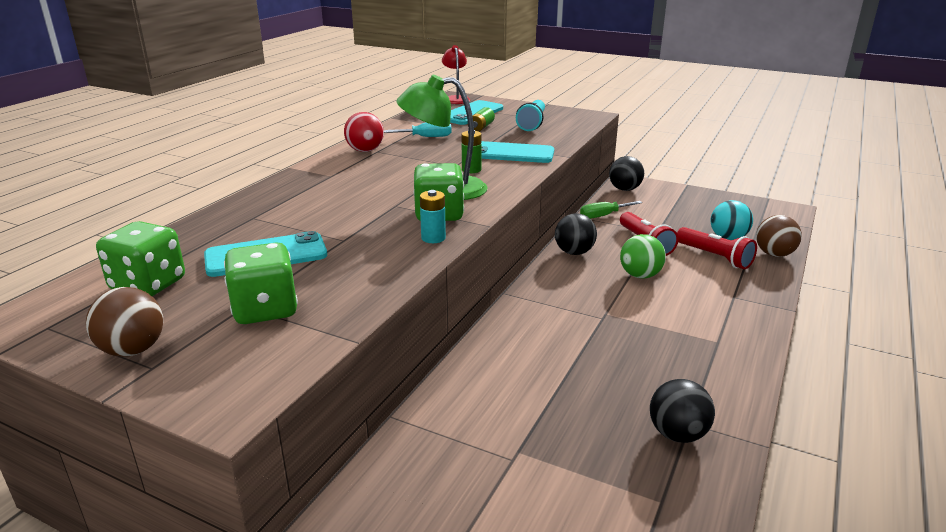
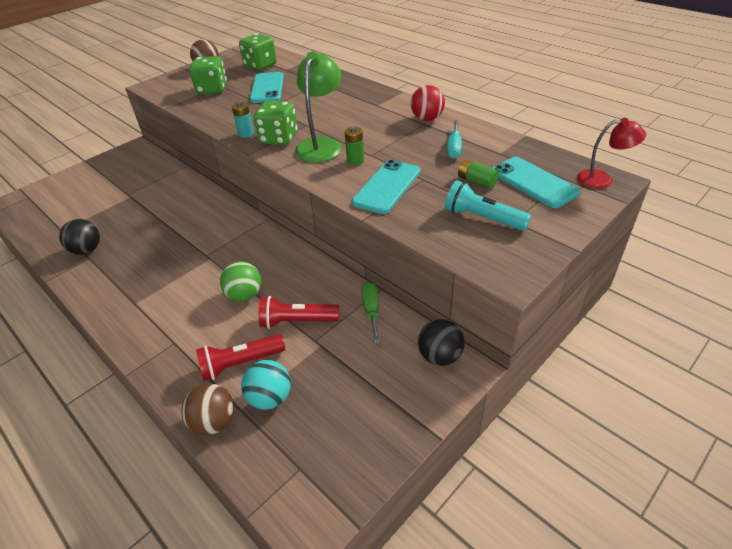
camera: 110 degrees right, 15 degrees up
black ball [555,213,597,255] -> none

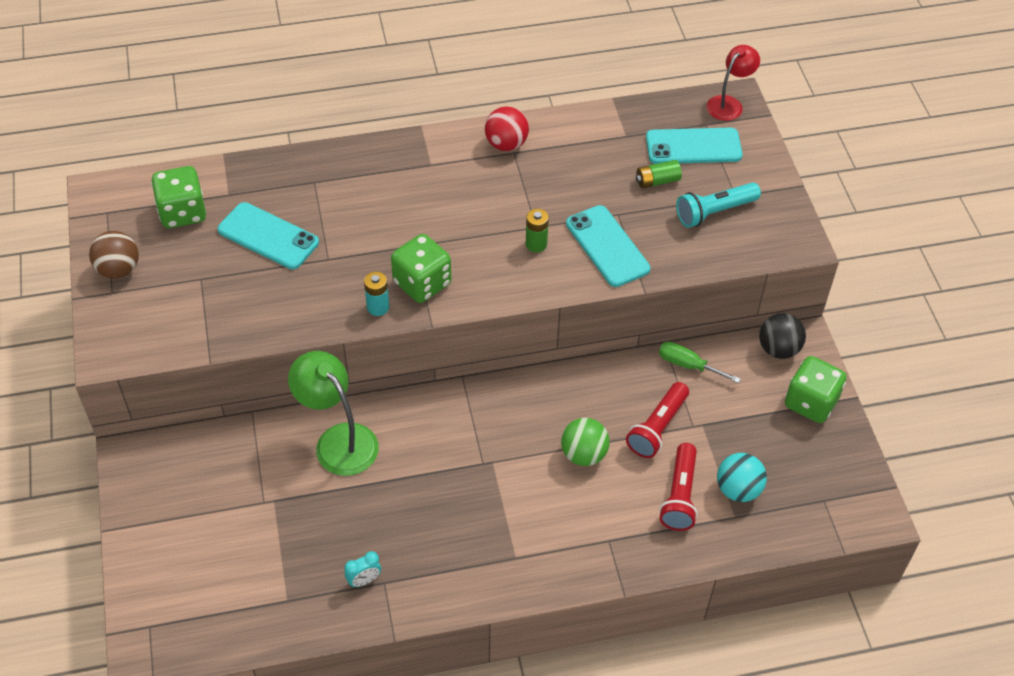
camera: 60 degrees left, 10 degrees up
black ball [59,219,100,255] -> turquoise clock [344,551,381,587]
brown ball [181,383,234,435] -> none
green dice [189,56,227,94] -> green dice moved to [785,356,847,423]
green lamp [295,52,342,162] -> green lamp moved to [288,351,379,476]
turquoise screwdriver [447,120,462,159] -> none

